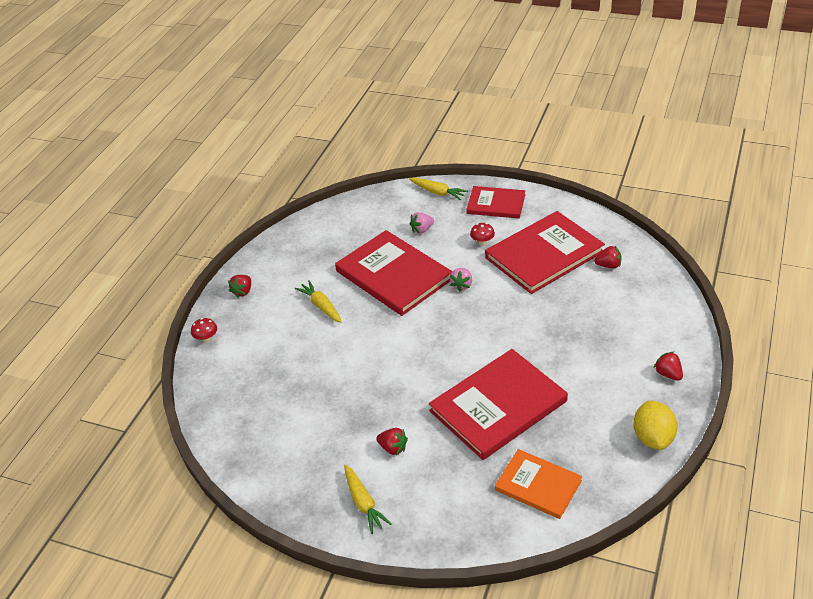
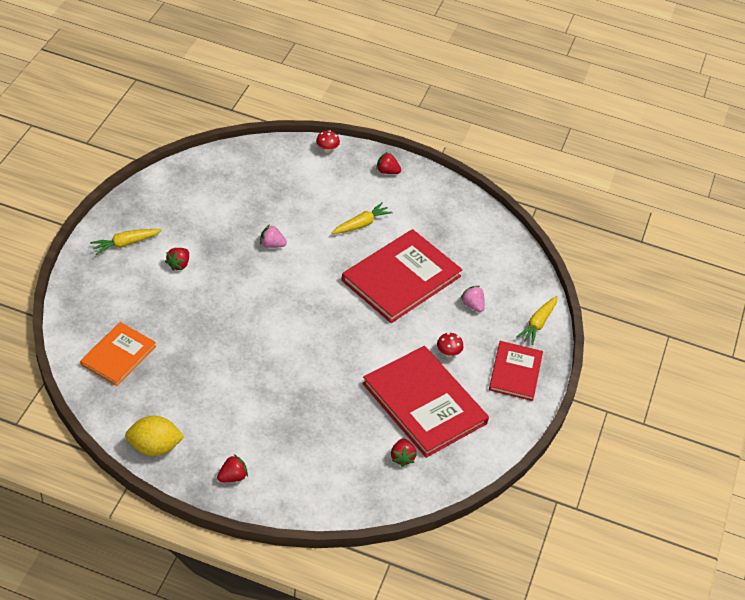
camera: 80 degrees right, 5 degrees up
red book [429,349,568,460] -> none
pink strawberry [450,268,472,292] -> pink strawberry moved to [260,225,287,248]

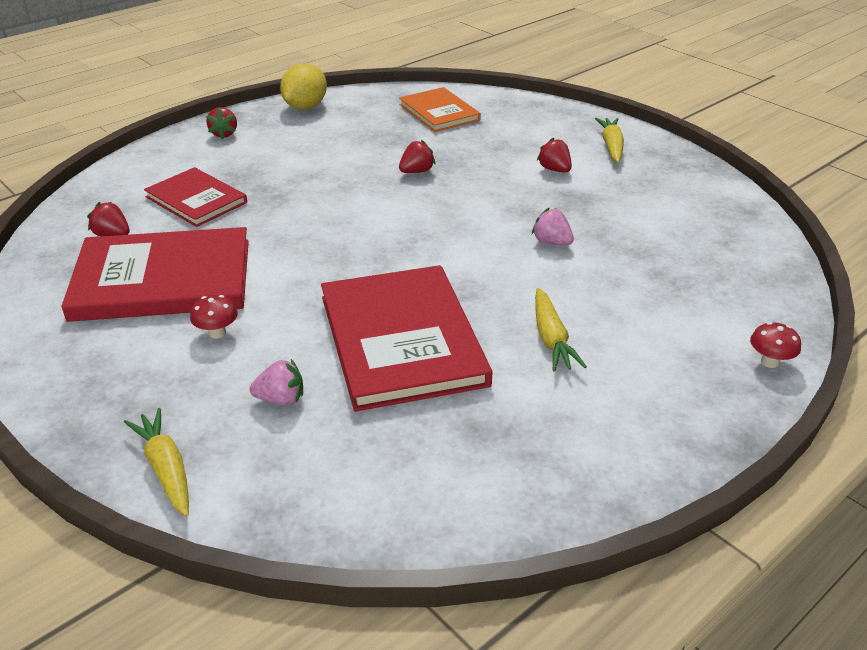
camera: 125 degrees right, 10 degrees down
pink strawberry [260,225,287,248] -> pink strawberry turned 90 degrees counterclockwise [532,208,574,245]
red strawberry [376,152,401,174] -> red strawberry moved to [399,140,436,173]
red book [489,341,543,401] -> red book moved to [144,167,247,227]

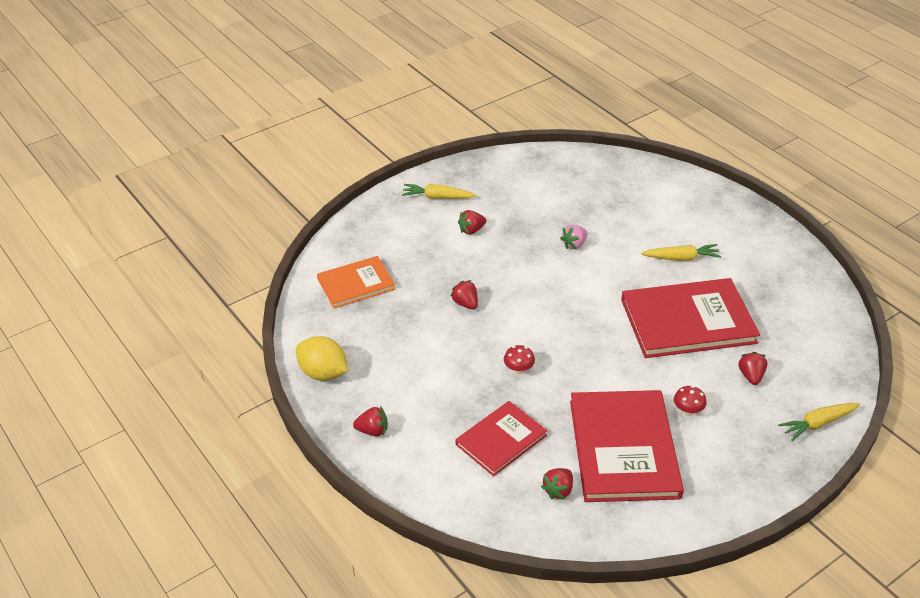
camera: 85 degrees left, 5 degrees up
pink strawberry [250,359,303,405] -> red strawberry [739,352,767,385]
red mushroom [750,322,801,368] -> red mushroom moved to [504,345,535,374]

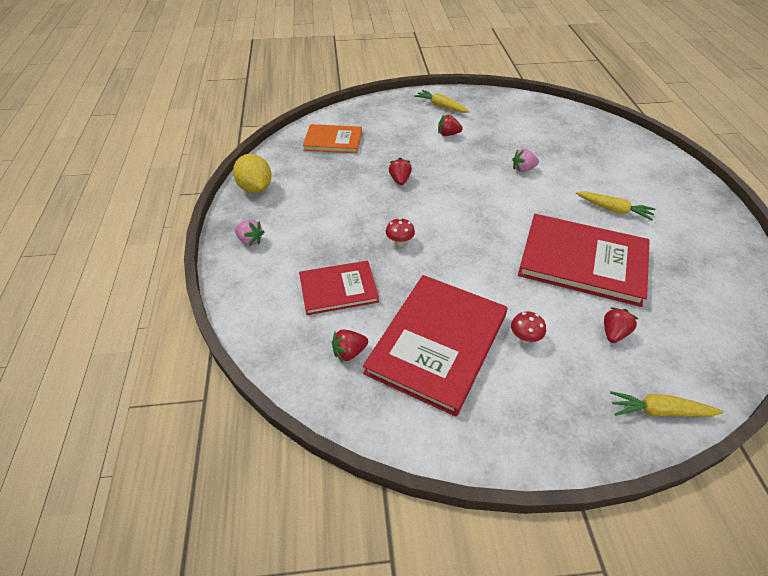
camera: 30 degrees right, 5 degrees up
red strawberry [353,406,388,436] -> pink strawberry [235,219,264,246]

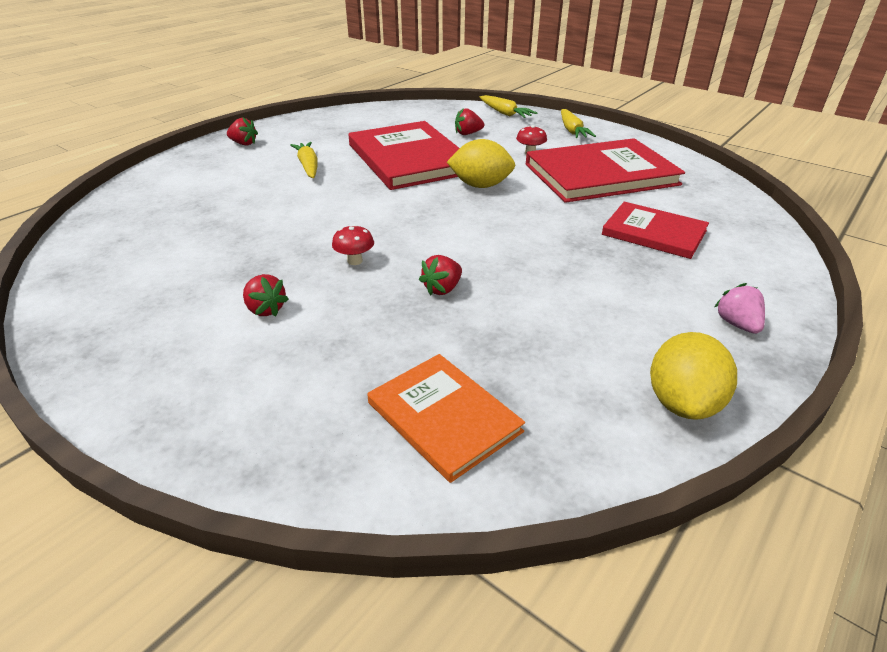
camera: 135 degrees left, 10 degrees down
red strawberry [332,330,368,362] -> red strawberry moved to [227,118,258,146]
red mushroom [386,218,415,246] -> red mushroom moved to [332,225,374,265]
yellow carrot [414,90,470,113] -> yellow carrot moved to [561,109,596,138]
pink strawberry [512,149,539,172] -> none
none -> yellow lemon [447,139,515,188]

